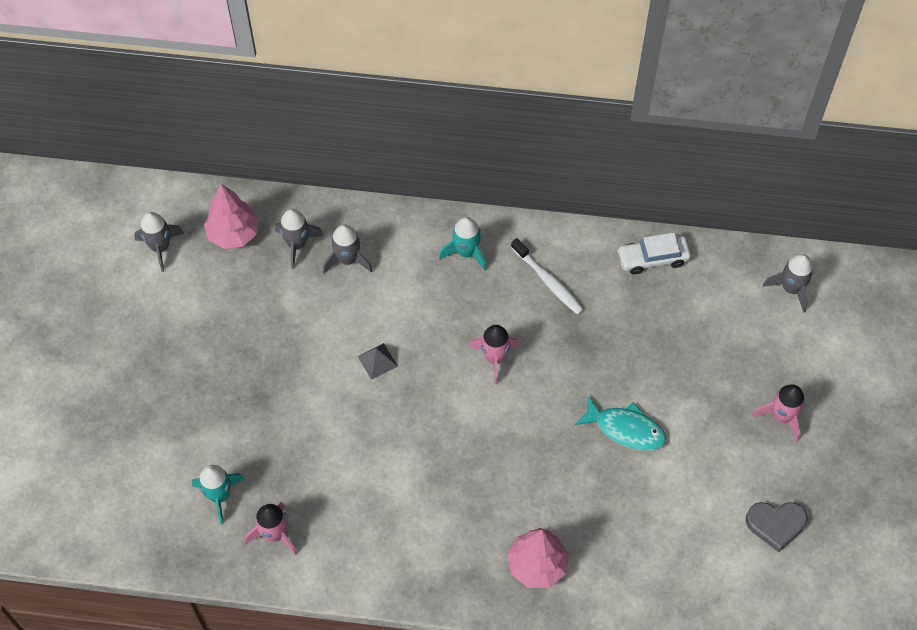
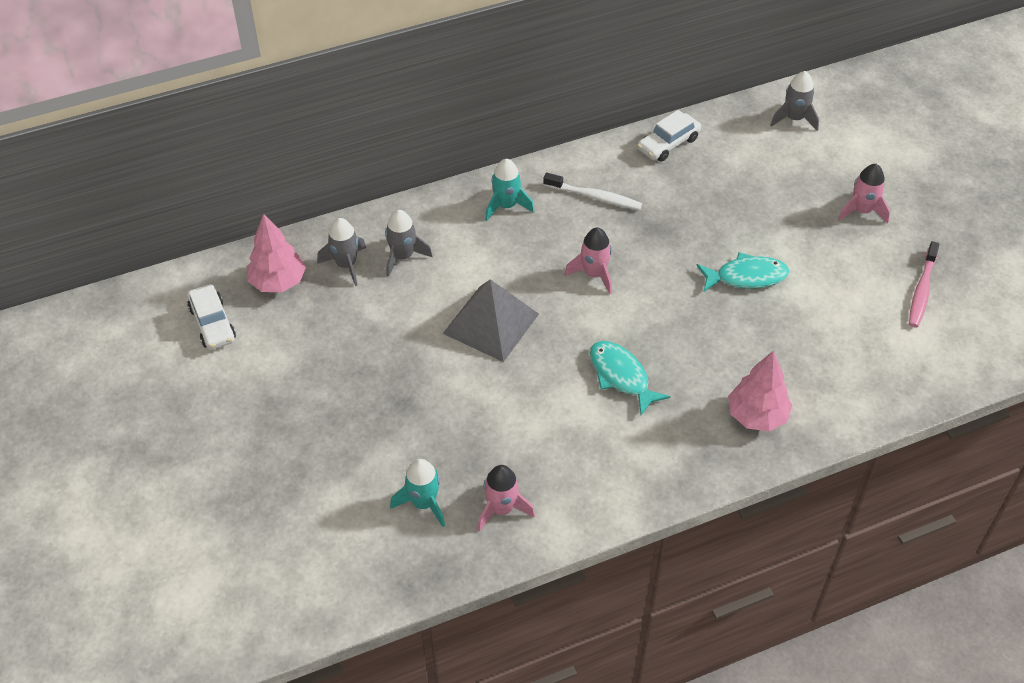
camera: 30 degrees left, 10 degrees down
grey rocket [134,212,184,272] -> white car [187,284,236,350]
grey pyramid [357,343,398,380] -> grey pyramid [442,279,539,362], size x2.22
grey heart [746,502,808,552] -> pink toothbrush [909,241,940,327]
none -> turquoise fish [590,341,670,415]

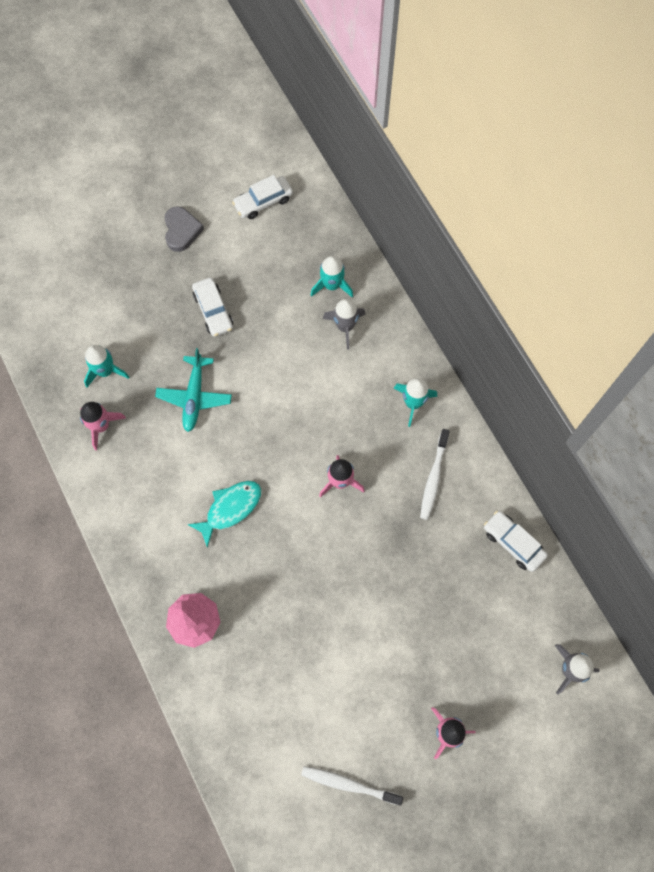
camera: 85 degrees right, 20 degrees up
pink tree [247,214,306,292] -> none
grey rocket [317,218,366,286] -> turquoise rocket [311,256,353,297]
grey pyramid [442,279,539,362] -> none
turquoise fish [696,252,789,292] -> none
pink toothbrush [909,241,940,327] -> white toothbrush [301,766,403,806]
none -> turquoise plane [155,348,232,432]
none -> grey heart [164,206,204,252]
none -> white car [192,278,233,337]

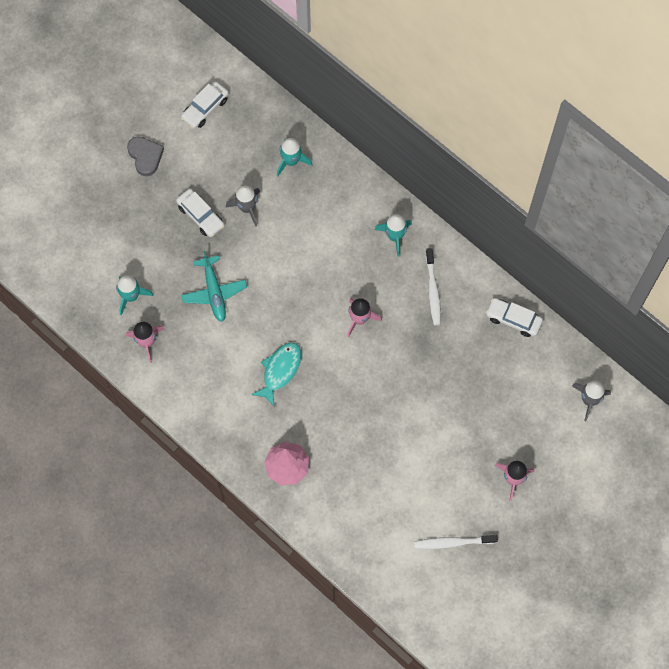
camera: 20 degrees left, 0 degrees up
grey rocket [323,299,366,350] -> grey rocket moved to [226,185,260,227]

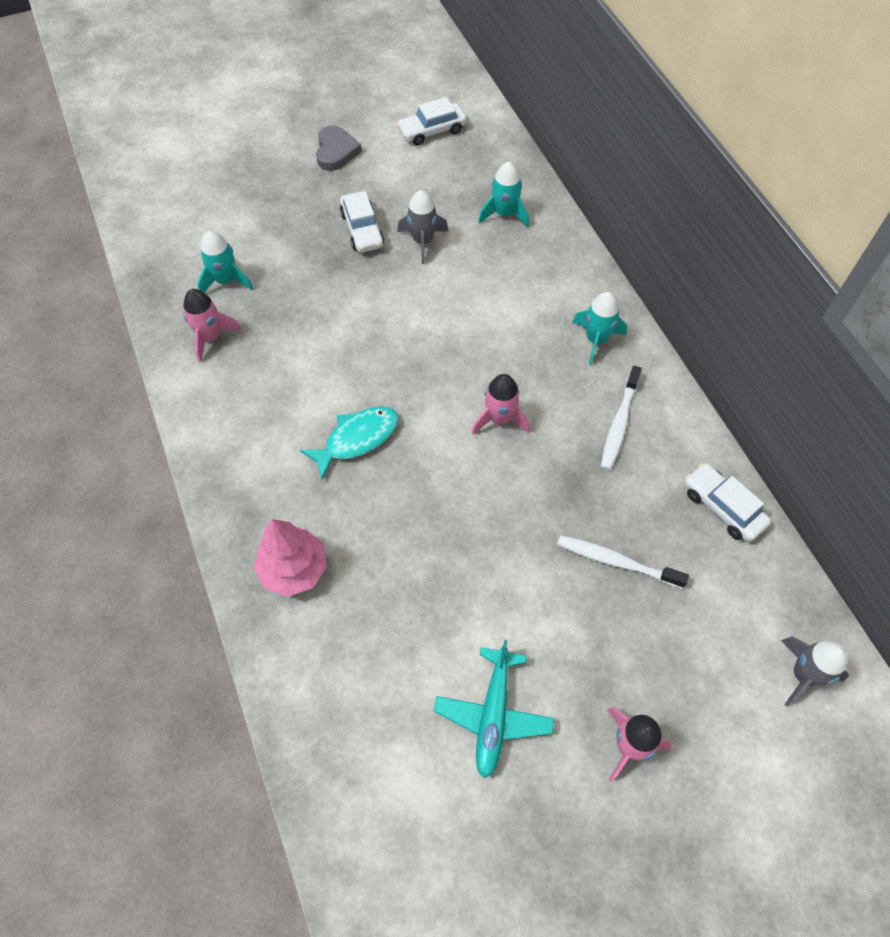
camera: 25 degrees right, 10 degrees down
turquoise plane [181,251,247,322] -> turquoise plane moved to [434,640,554,778]
white toothbrush [414,535,498,549] -> white toothbrush moved to [557,535,689,589]

